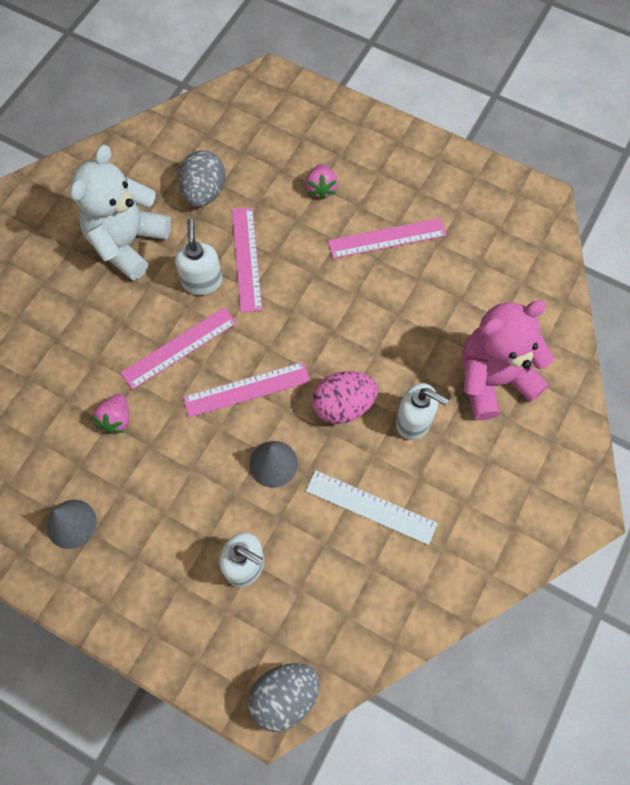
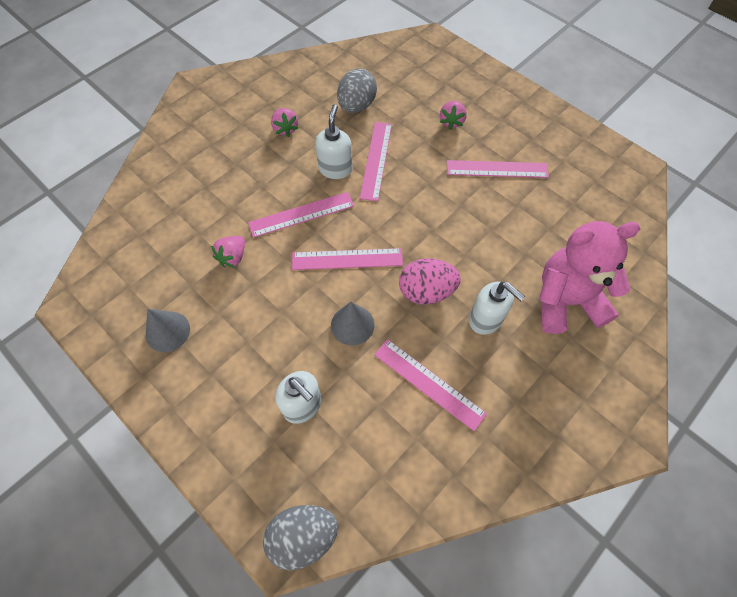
camera: 15 degrees right, 5 degrees down
white teddy bear [70,145,171,280] -> pink strawberry [271,108,298,137]
white ruler [306,470,438,545] -> pink ruler [374,339,487,431]

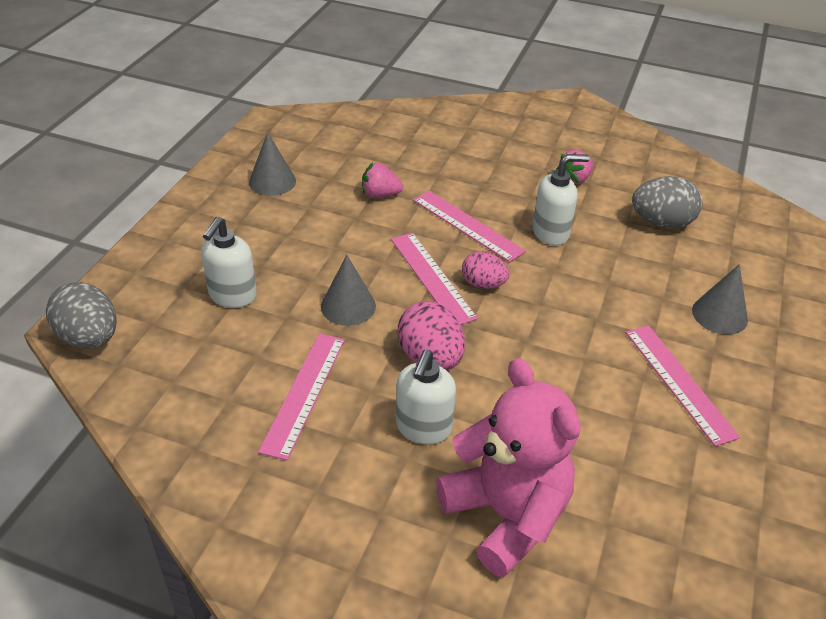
camera: 65 degrees right, 20 degrees down
pink ruler [360,122,392,201] -> none
pink strawberry [440,101,467,130] -> grey cone [692,264,748,334]
none -> pink egg [462,251,509,289]

